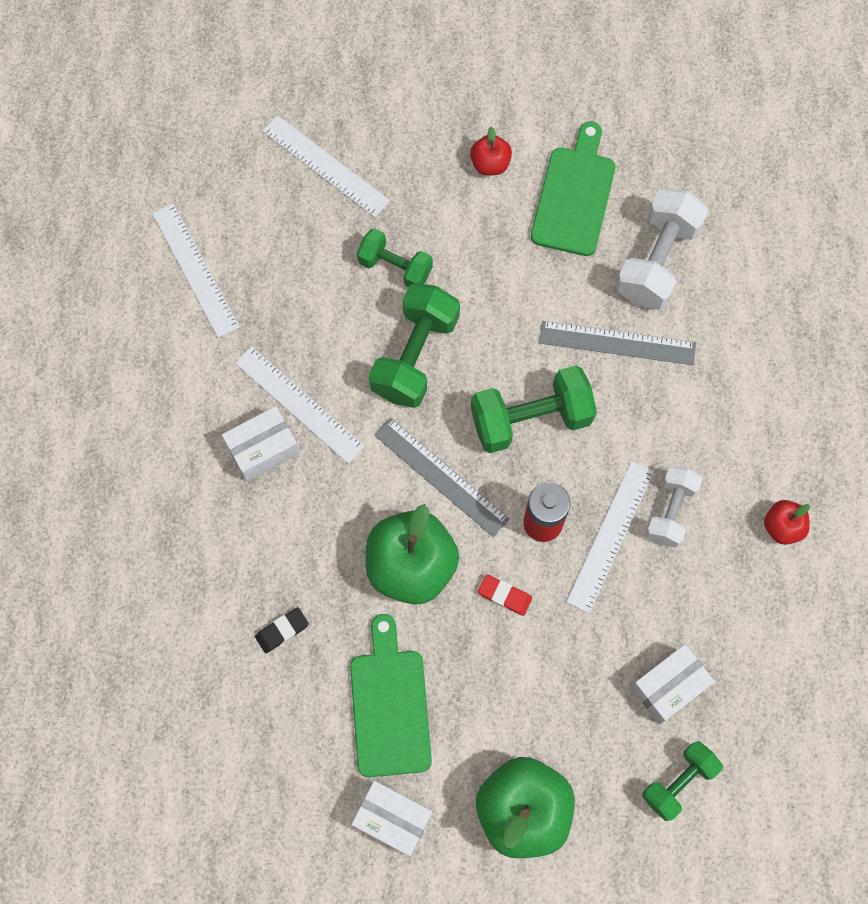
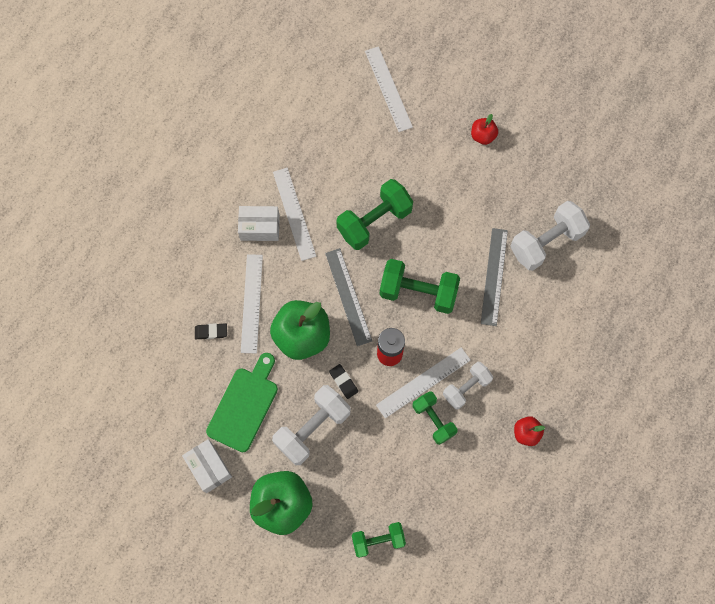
camera: 30 degrees right, 0 degrees up
white ruler [152,203,239,338] -> white ruler moved to [241,254,263,353]
green dumbbell [357,228,433,287] -> green dumbbell moved to [412,391,458,445]
red eraser [478,574,532,616] -> black eraser [329,364,358,399]
green cutting board [531,121,616,256] -> none
grey ruler [539,321,696,365] -> grey ruler turned 60 degrees clockwise [481,228,508,326]
white box [631,644,715,724] -> none
none -> white dumbbell [272,385,351,465]

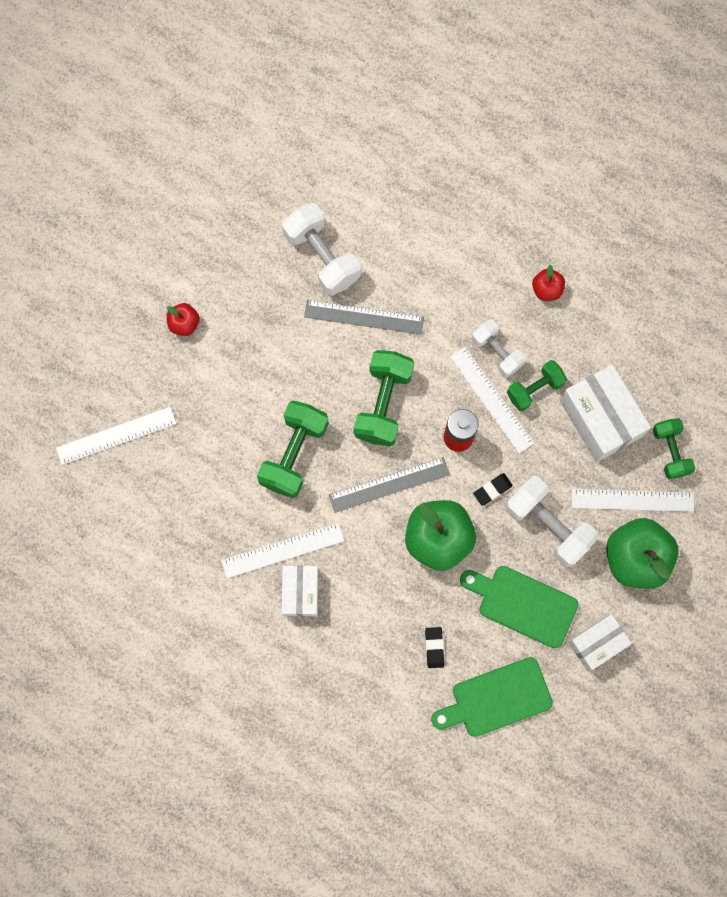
camera: 90 degrees left, 5 degrees up
white ruler [241,254,263,353] -> white ruler moved to [572,489,694,512]
green dumbbell [336,179,413,250] -> green dumbbell turned 60 degrees clockwise [257,400,329,498]
none -> green cutting board [431,657,553,737]
none -> white box [560,364,651,462]

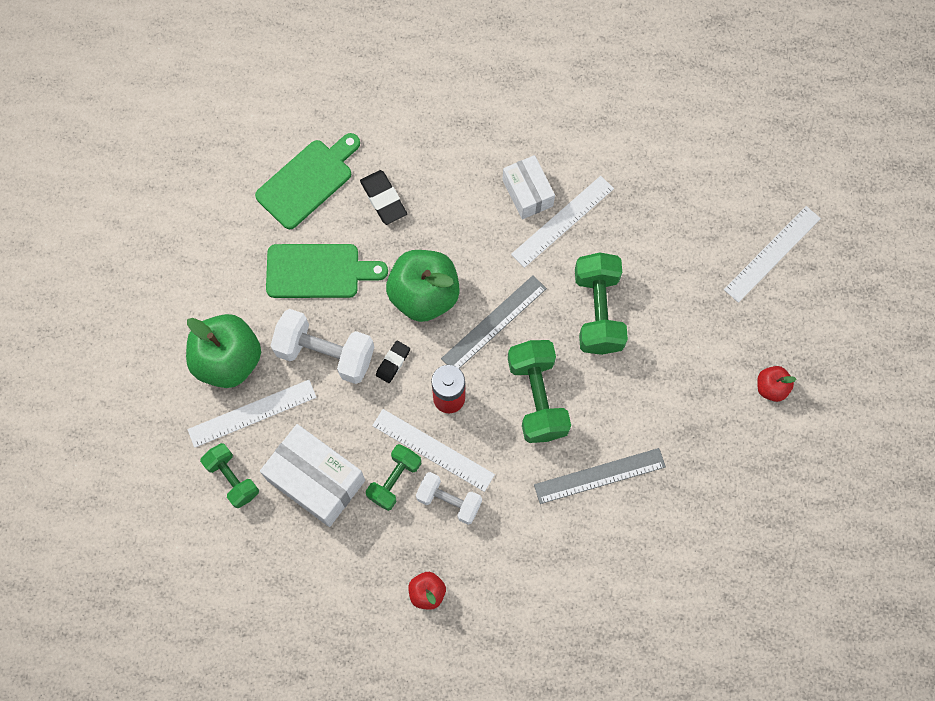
camera: 155 degrees right, 5 degrees down
white dumbbell [282,203,361,296] -> none
black eraser [425,627,444,668] -> black eraser [360,170,407,225], size x1.51
white box [568,614,632,671] -> none

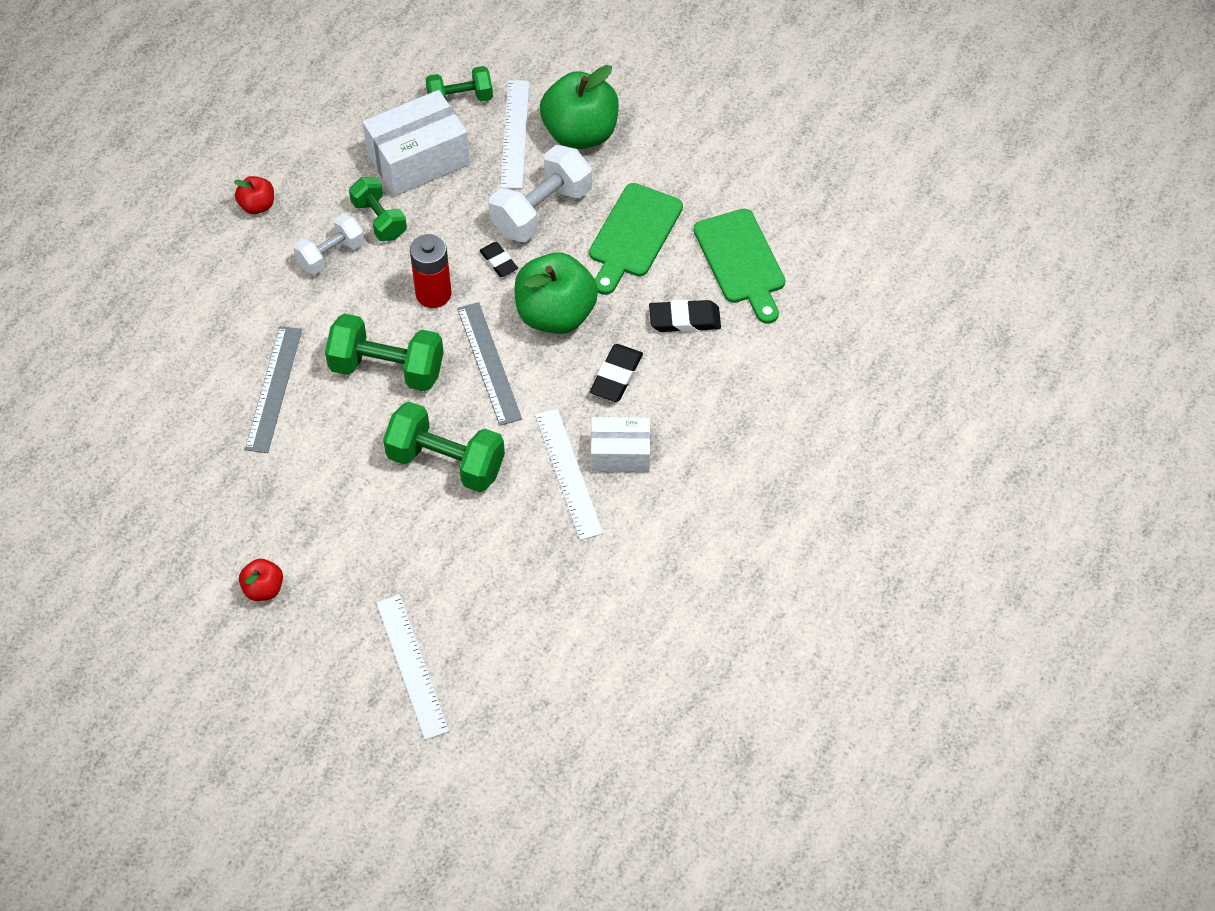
camera: 115 degrees right, 15 degrees down
white ruler [372,409,495,492] -> none
none -> black eraser [590,344,643,402]

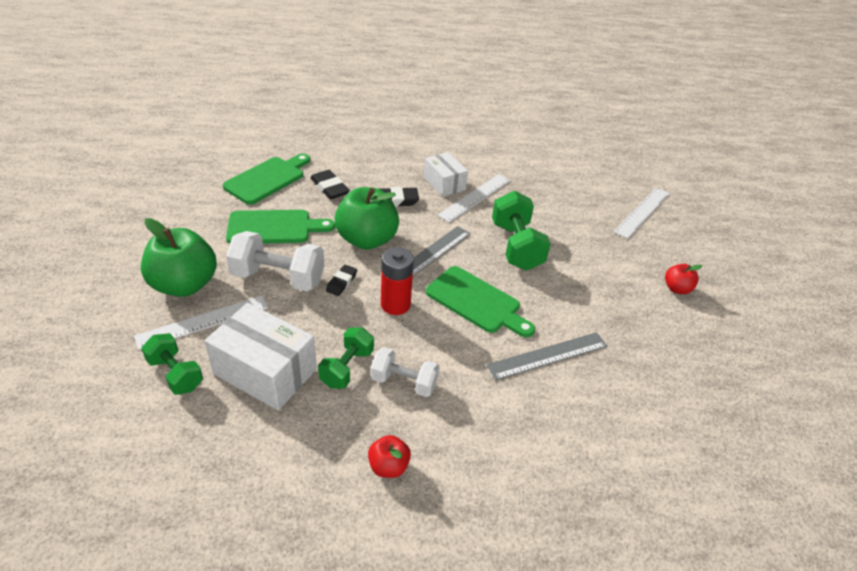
camera: 125 degrees left, 15 degrees down
green dumbbell [325,313,444,391] -> green cutting board [426,266,535,337]

